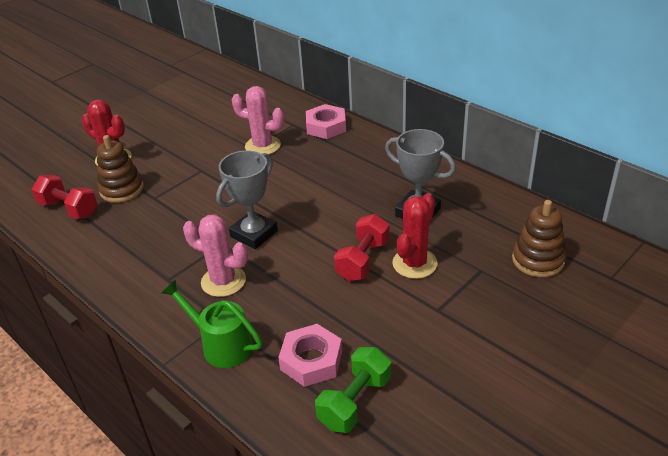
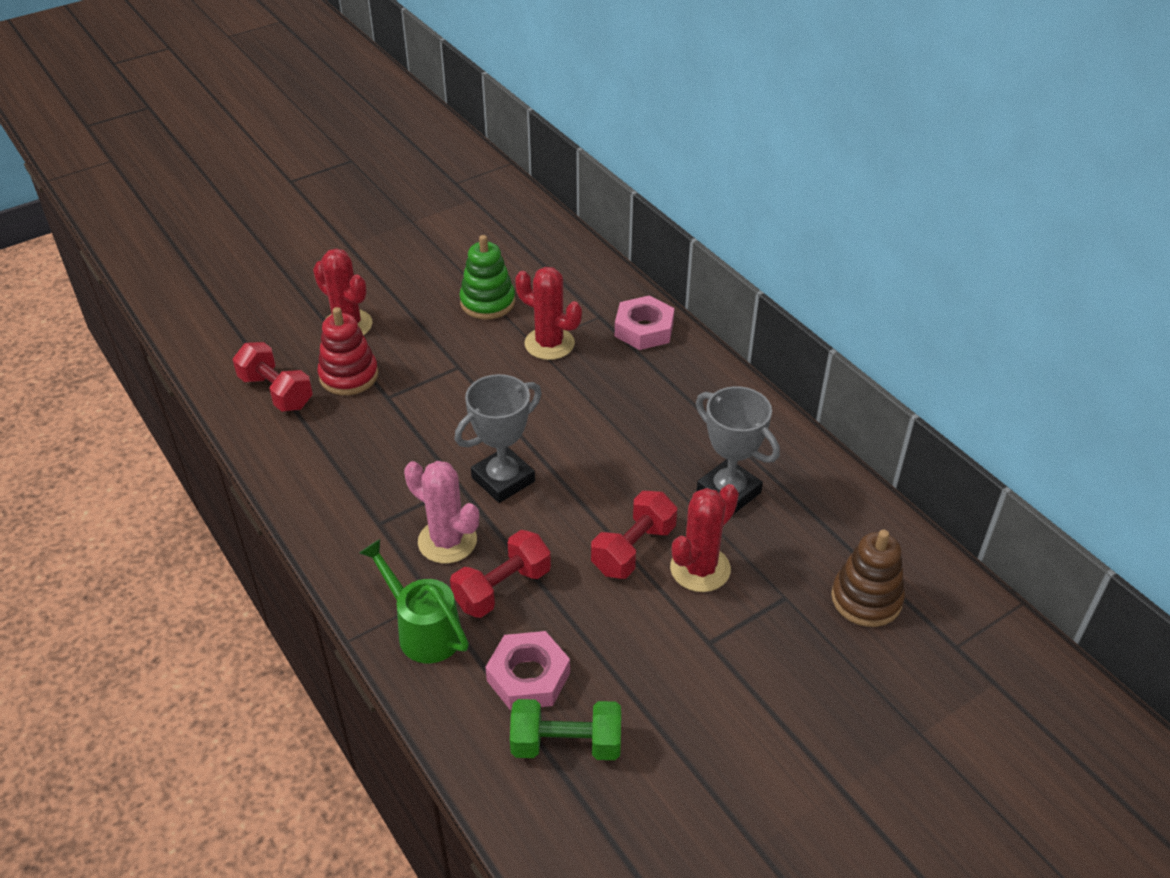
camera: 10 degrees right, 5 degrees up
brown stacking toy [97,135,144,203] -> red stacking toy [317,307,379,395]
pink cactus [232,86,284,154] -> red cactus [515,267,582,360]
green dumbbell [315,347,391,433] -> green dumbbell turned 45 degrees clockwise [510,699,621,760]
none -> red dumbbell [450,530,551,618]
none -> green stacking toy [459,235,515,320]

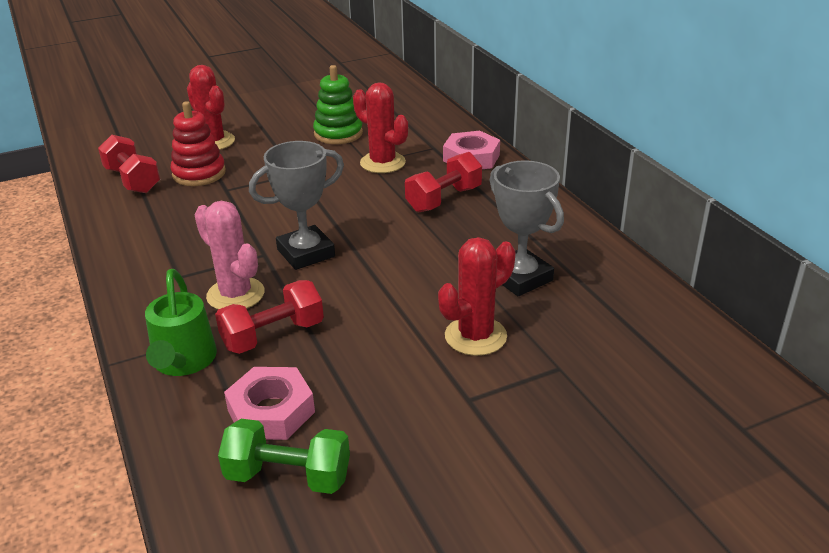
camera: 10 degrees right, 10 degrees down
green watering can [359,539,469,663] -> green watering can turned 150 degrees counterclockwise [145,269,217,376]
red dumbbell [591,491,677,579] -> red dumbbell moved to [405,152,482,212]
brown stacking toy [831,530,905,627] -> none

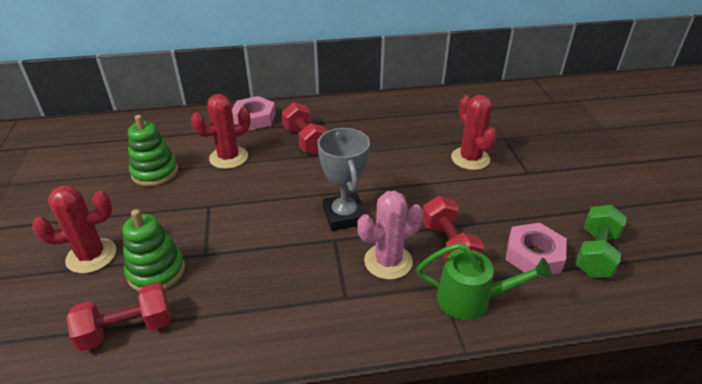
camera: 75 degrees left, 5 degrees up
red stacking toy [171,101,226,186] -> green stacking toy [122,209,185,291]
grey trophy [490,160,564,296] -> none

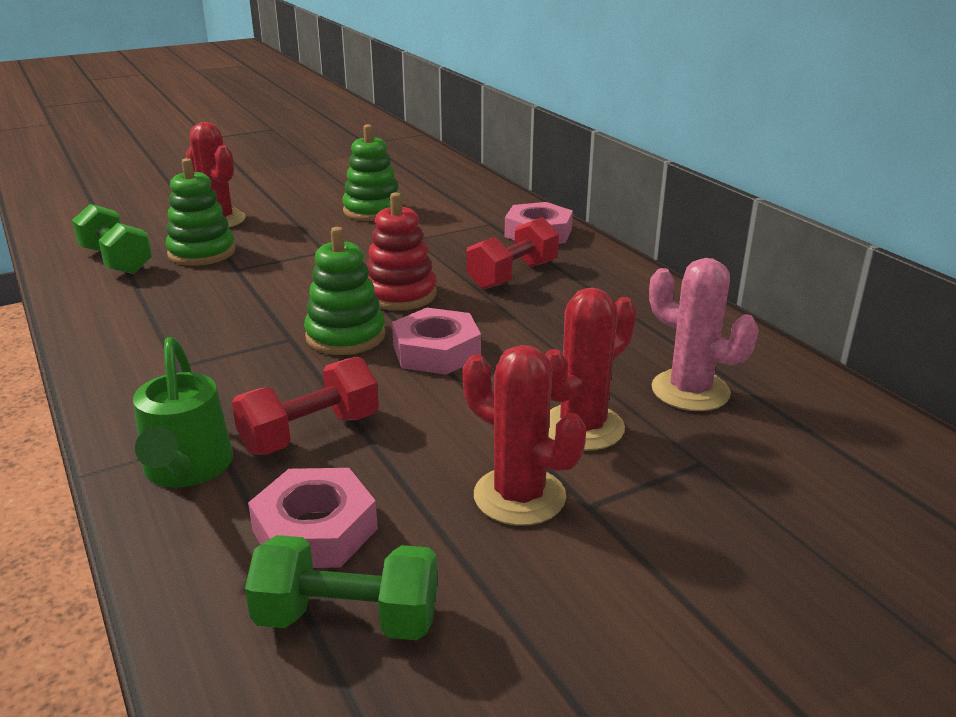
camera: 70 degrees right, 10 degrees down
red dumbbell [66,283,171,351] -> green dumbbell [72,204,152,274]
red cactus [191,94,251,169] -> red cactus moved to [463,345,586,526]
grey trophy [317,128,370,231] -> green stacking toy [304,227,386,355]
pink cactus [357,191,423,280] -> pink cactus moved to [649,258,759,411]
none -> red stacking toy [366,192,437,310]
none -> pink nut [392,308,481,375]

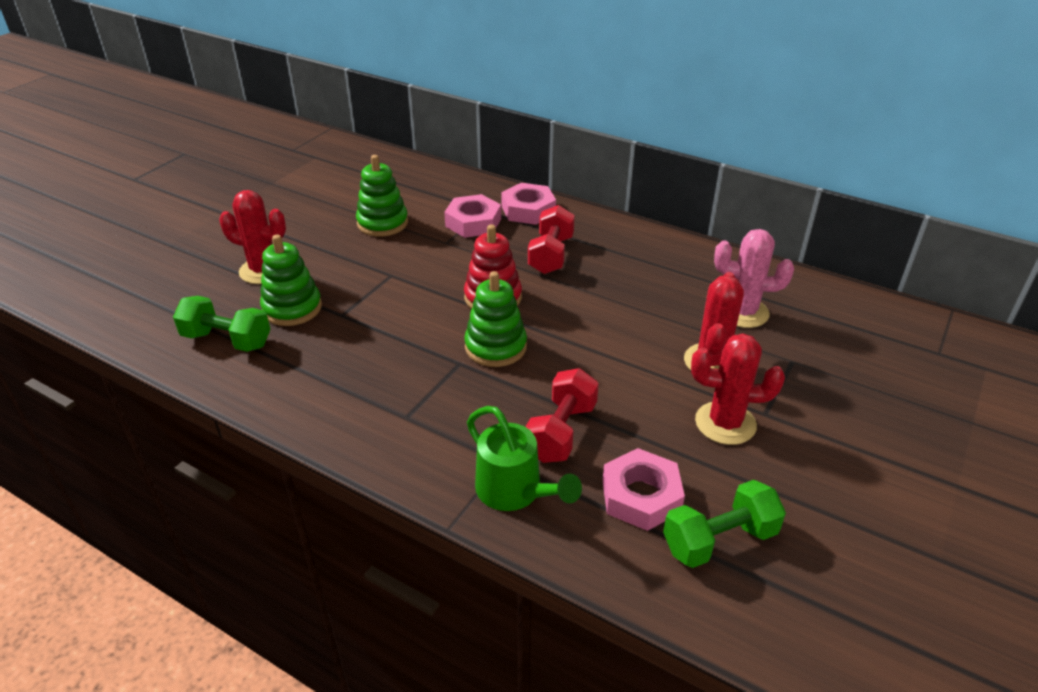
camera: 30 degrees left, 10 degrees up
pink nut [392,308,481,375] -> pink nut moved to [444,194,501,238]

